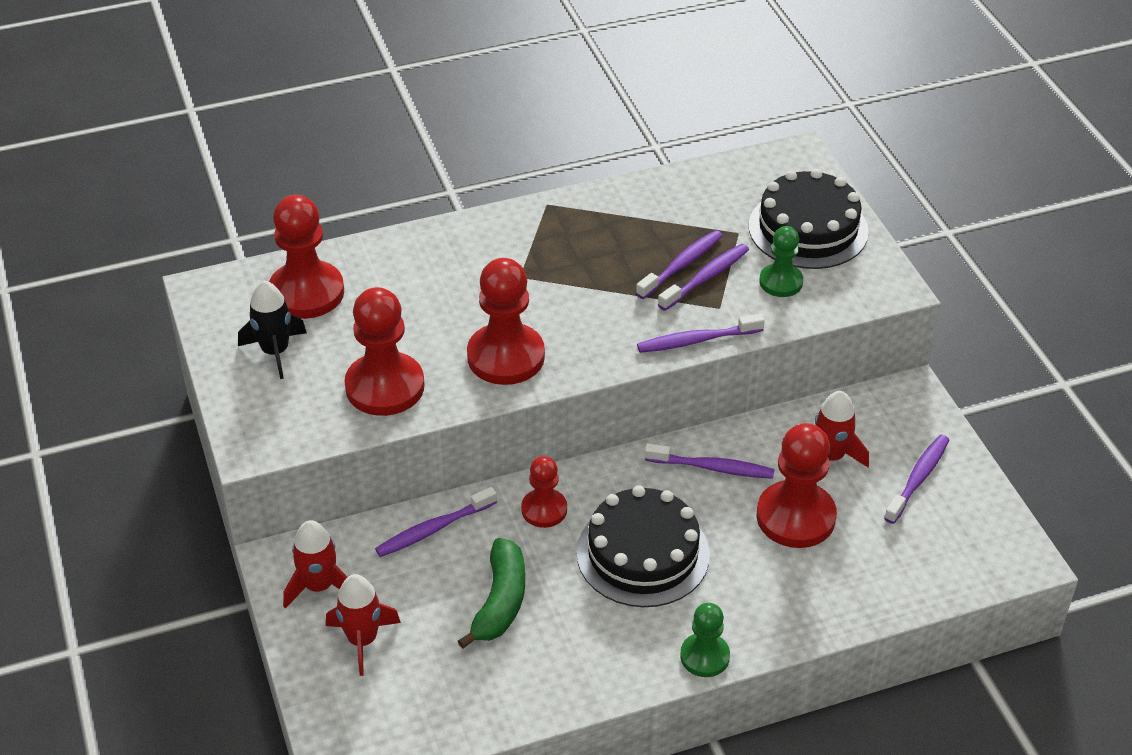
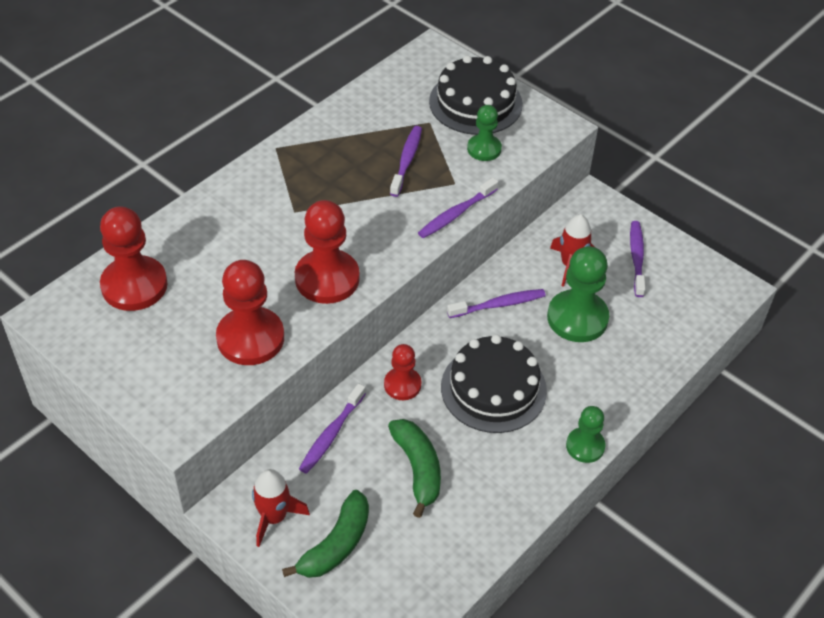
camera: 30 degrees left, 5 degrees up
black rocket [238,281,307,379] -> none
red rocket [326,574,401,676] -> green banana [282,490,369,578]
purple toothbrush [658,244,749,311] -> none
red pawn [757,423,837,548] -> green pawn [547,246,609,342]

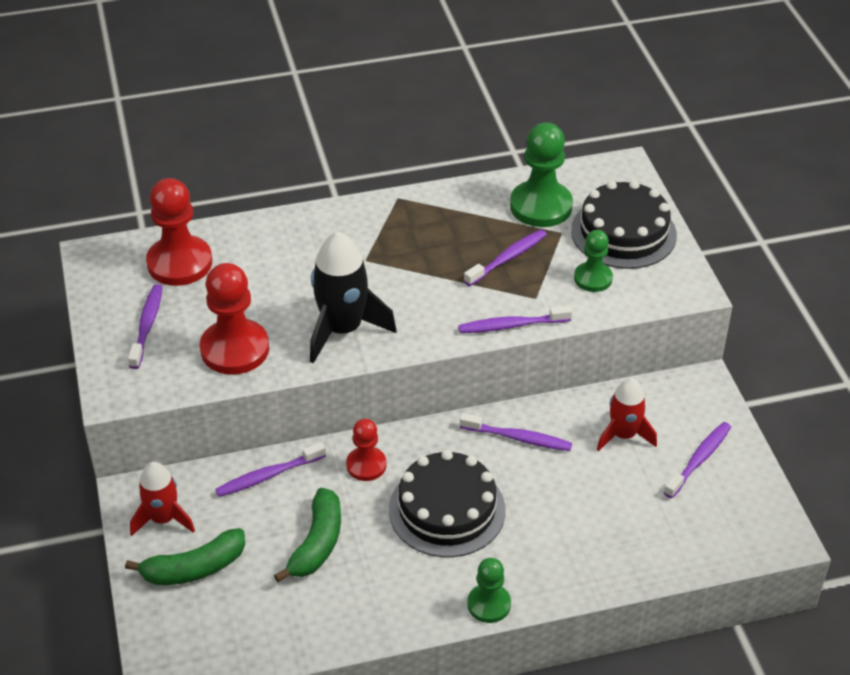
camera: 35 degrees right, 5 degrees down
red pawn [295,200,360,304] -> black rocket [310,231,397,363]
green pawn [547,246,609,342] -> green pawn moved to [510,122,573,227]
none -> purple toothbrush [128,284,163,369]

